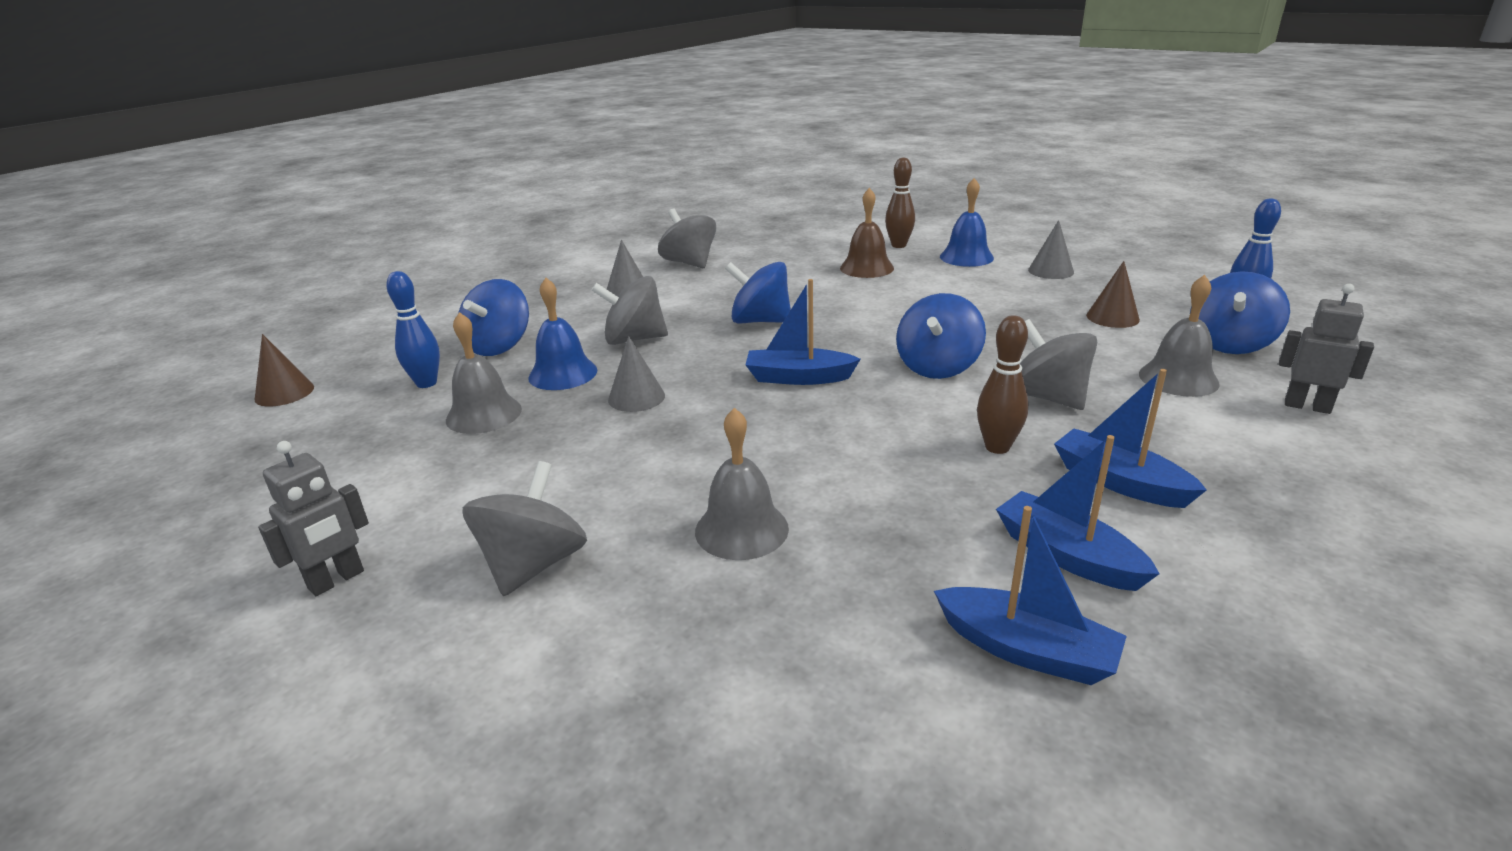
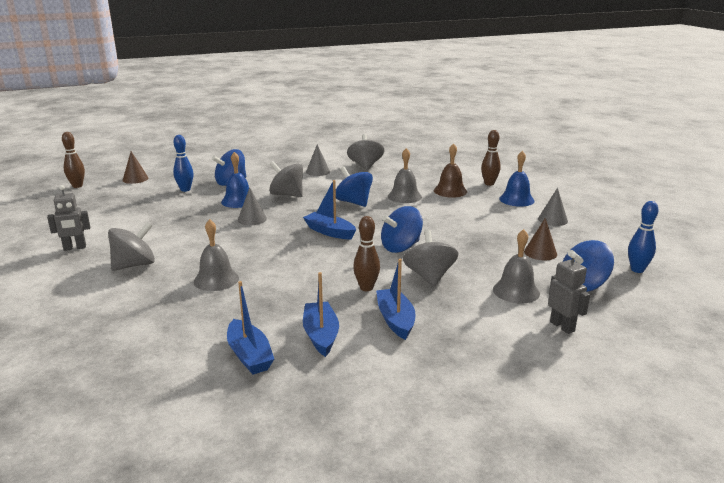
camera: 30 degrees right, 5 degrees down
grey bell [446,312,522,434] -> grey bell moved to [388,148,422,203]
none -> brown bowling pin [62,132,85,188]

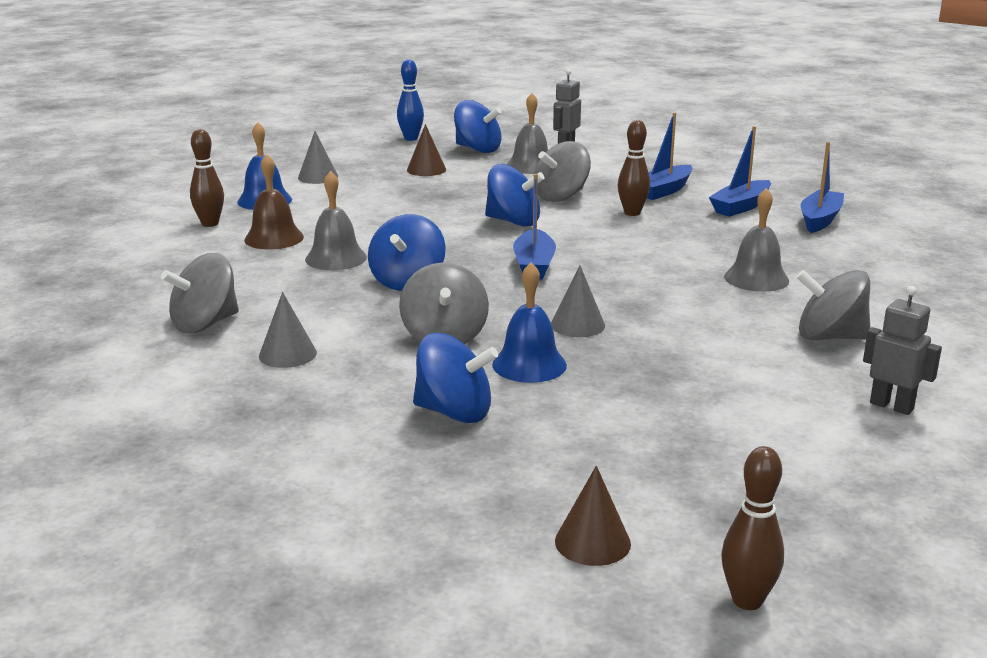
camera: 125 degrees left, 0 degrees up
blue bowling pin [173,135,194,192] -> none

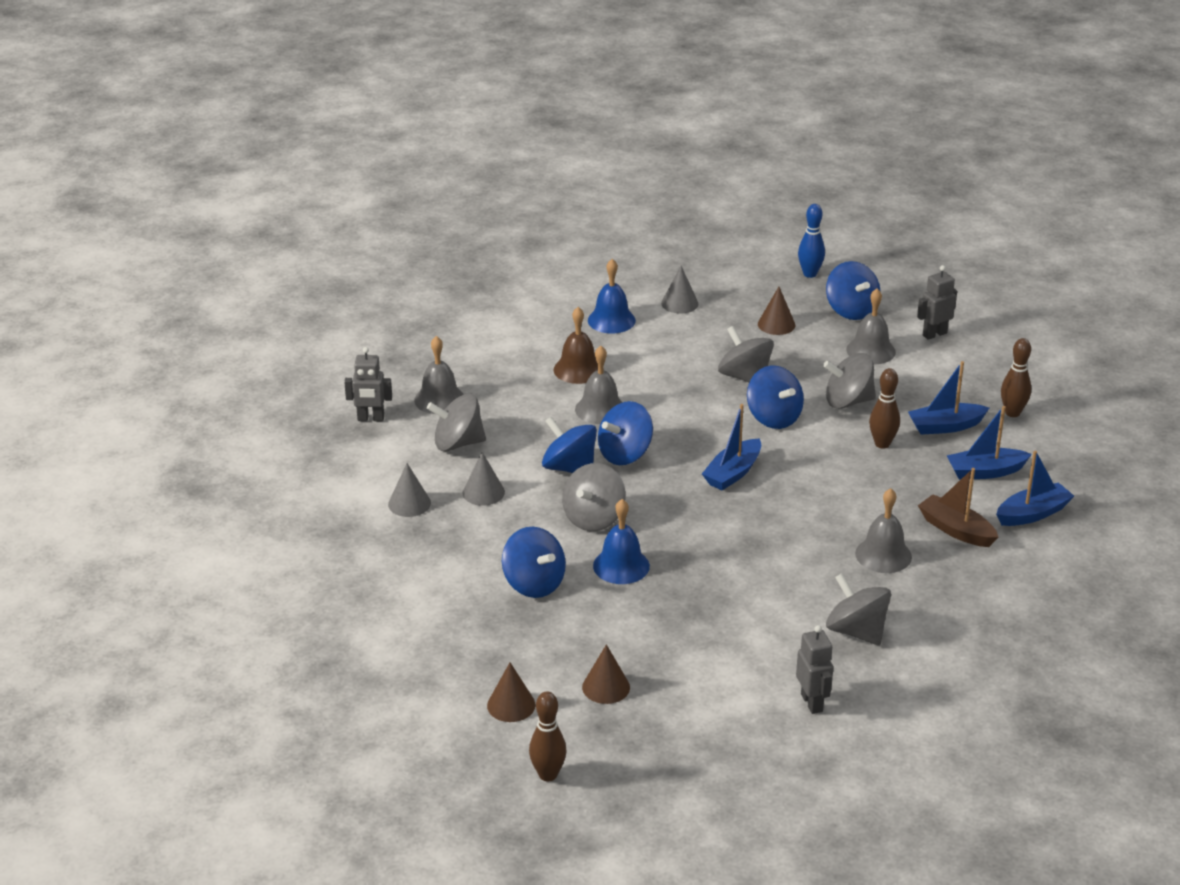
camera: 35 degrees right, 10 degrees up
brown bowling pin [190,129,224,227] -> brown bowling pin moved to [1001,338,1031,417]
grey cone [551,266,605,337] -> grey cone moved to [388,463,431,517]
none -> grey robot [344,347,392,421]
none -> grey bell [414,336,464,414]
none -> blue spinning top [542,417,597,473]
none -> brown cone [582,644,630,704]
none -> grey spinning top [718,326,774,383]
none -> brown boat [918,468,998,547]

